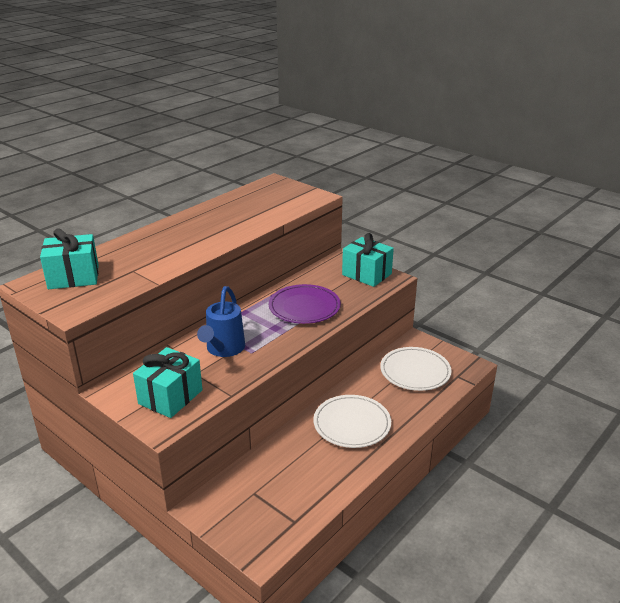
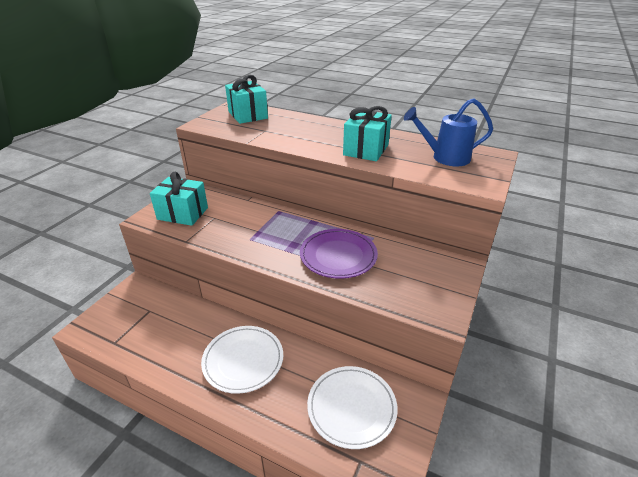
camera: 75 degrees right, 5 degrees up
blue watering can [197,286,245,357] -> blue watering can moved to [404,98,493,166]
turquoise gift [342,233,394,287] -> turquoise gift moved to [343,106,392,161]

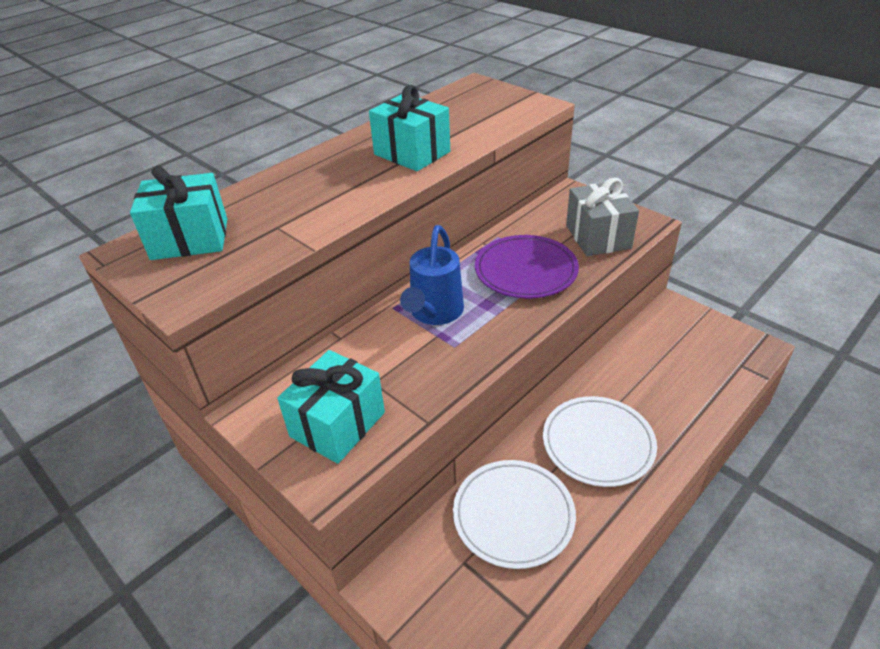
camera: 70 degrees left, 5 degrees up
white plate [307,366,398,449] -> white plate moved to [453,460,576,569]
blue watering can [404,98,493,166] -> blue watering can moved to [400,225,464,325]
none -> grey gift [566,178,639,256]

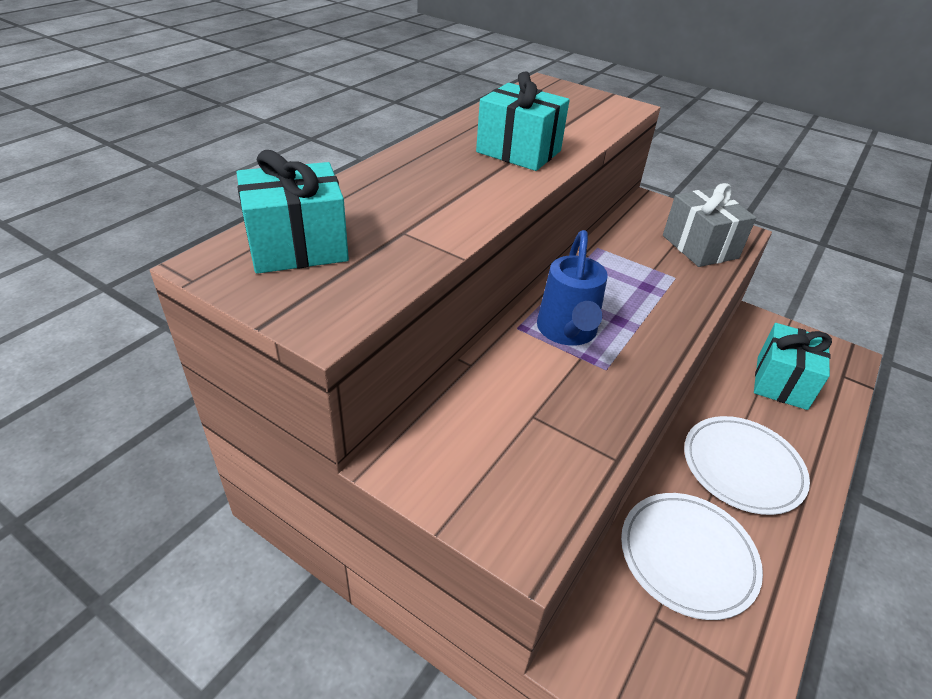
camera: 15 degrees left, 0 degrees up
turquoise gift [277,350,385,464] -> turquoise gift moved to [754,323,832,410]
purple plate [475,235,579,298] -> none

